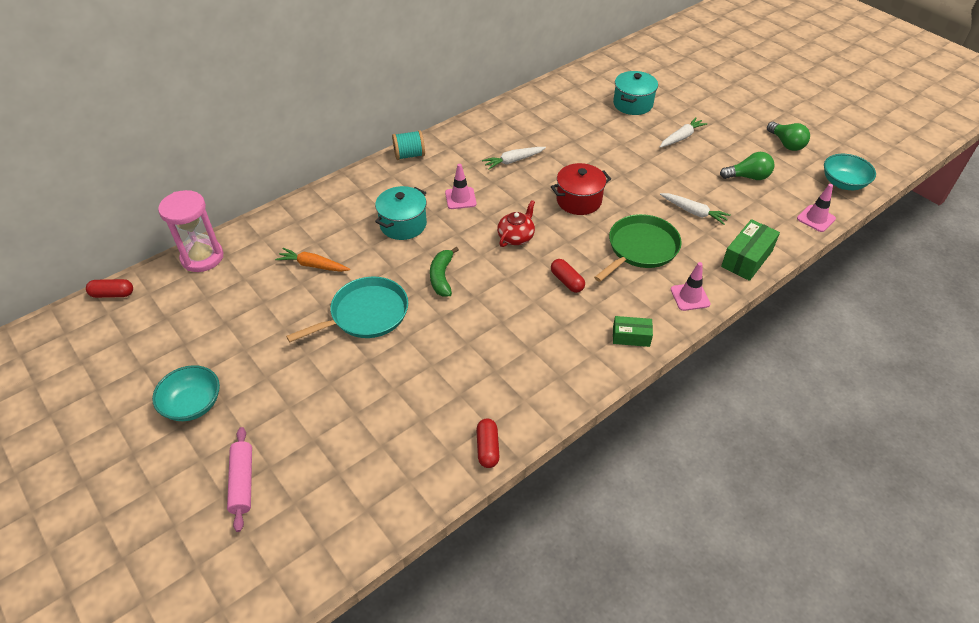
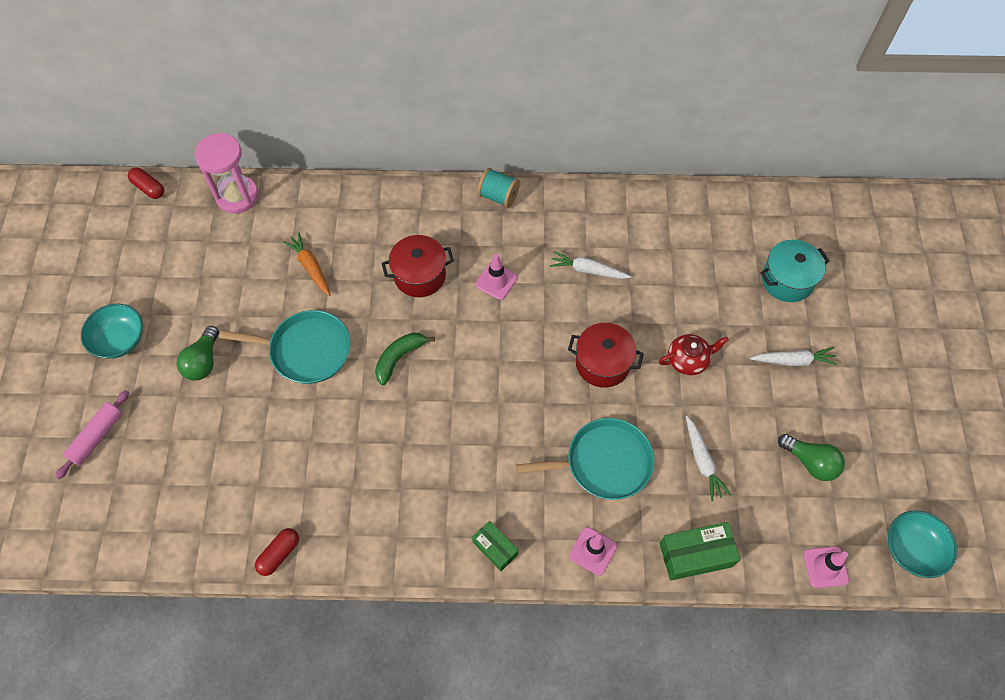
camera: 40 degrees right, 15 degrees up
turquoise pot [375,186,427,240] -> red pot [382,235,454,297]
red teapot [497,200,535,247] -> red teapot moved to [659,334,729,375]
red capsule [551,259,585,293] -> none
green pan [594,214,682,282] -> turquoise pan [516,418,654,500]
green light bulb [767,122,810,151] -> green light bulb moved to [176,326,219,380]

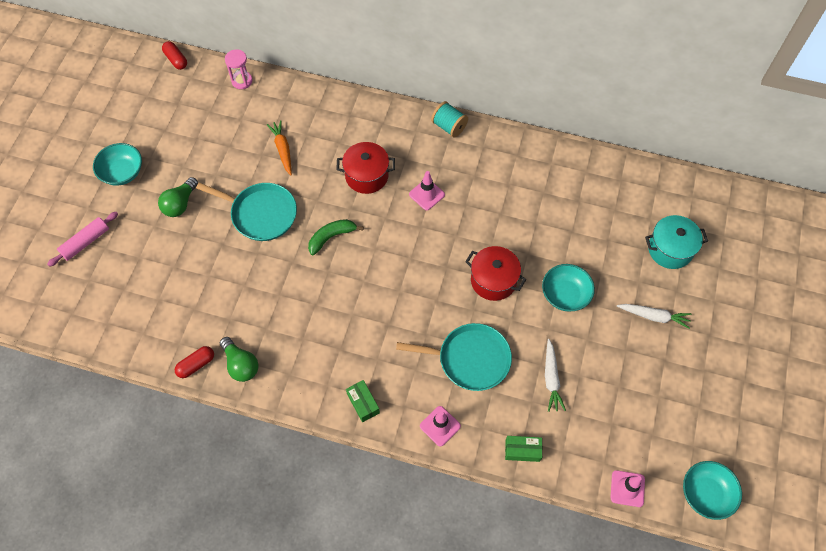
camera: 15 degrees right, 0 degrees up
pink hourglass [194,133,259,213] -> pink hourglass [225,50,252,89], size x0.60
white carrot [549,251,631,279] -> none
red teapot [659,334,729,375] -> turquoise bowl [542,264,595,312]
green box [660,522,740,581] -> green box [505,436,542,462], size x0.63
green light bulb [778,434,845,481] -> green light bulb moved to [220,337,258,382]

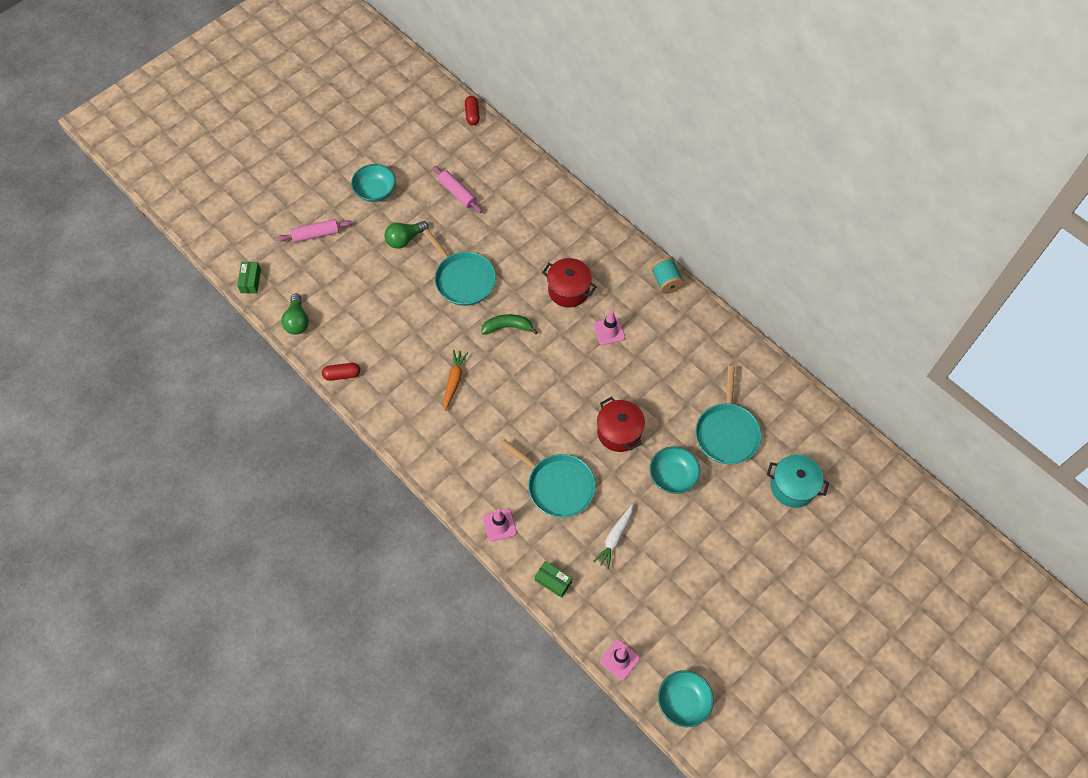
camera: 30 degrees right, 0 degrees up
green light bulb [220,337,258,382] -> green light bulb moved to [281,294,309,335]
pink hourglass [225,50,252,89] -> none
orange carrot [267,120,292,175] -> orange carrot moved to [443,350,468,411]
green box [346,380,380,422] -> green box moved to [237,262,261,294]
white carrot [617,304,691,329] -> none
none -> pink rolling pin [433,166,482,213]
none -> turquoise pan [695,366,761,464]

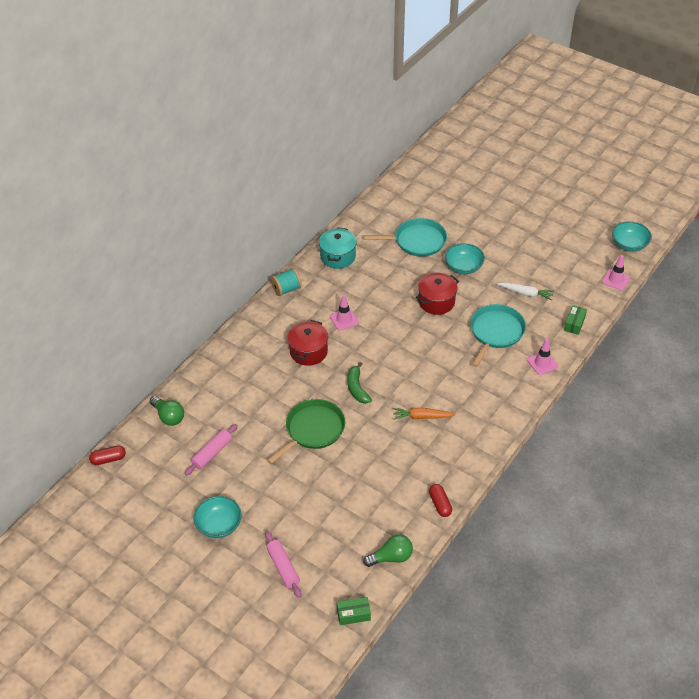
camera: 100 degrees left, 15 degrees down
green light bulb [384,221,429,249] -> green light bulb moved to [150,396,184,426]
turquoise pan [423,229,496,306] -> green pan [267,399,345,464]
turquoise pot [767,454,829,508] -> turquoise pot moved to [319,227,357,269]

